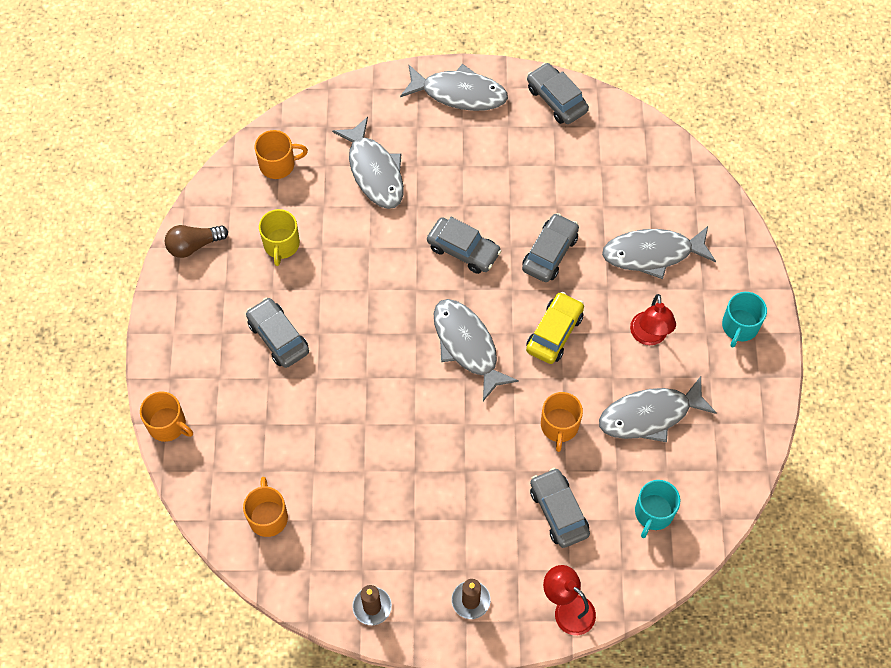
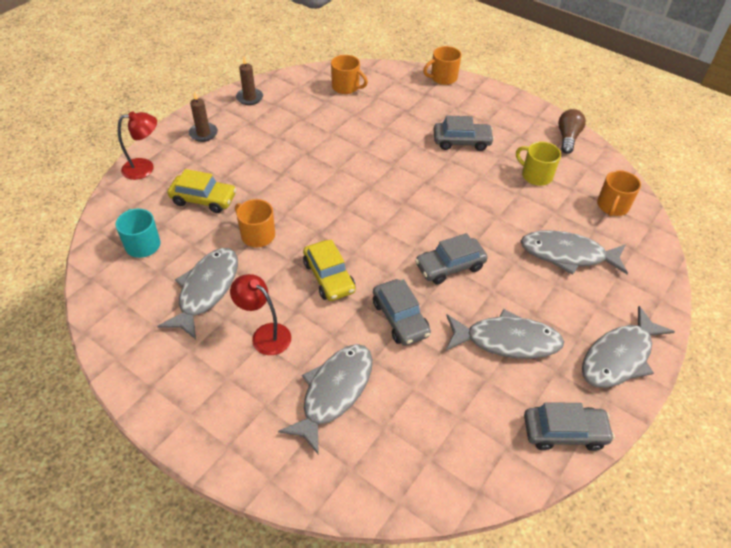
camera: 125 degrees right, 15 degrees down
grey fish [434,299,519,401] -> grey fish moved to [446,309,564,359]
grey car [530,468,590,548] -> yellow car [168,169,237,213]
turquoise mug [722,292,767,348] -> none

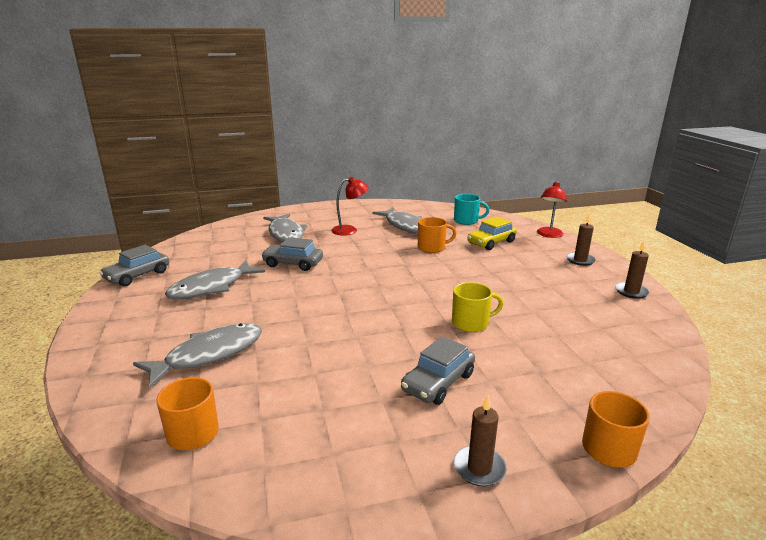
camera: 130 degrees right, 25 degrees down
yellow car [303,239,355,301] -> none
orange mug [331,55,368,94] -> none
grey car [415,233,488,284] -> none
yellow mug [516,141,561,186] -> yellow mug moved to [452,282,504,332]
brown light bulb [558,109,586,154] -> none
grey fish [582,306,675,388] -> none
none -> brown candle [454,396,507,487]

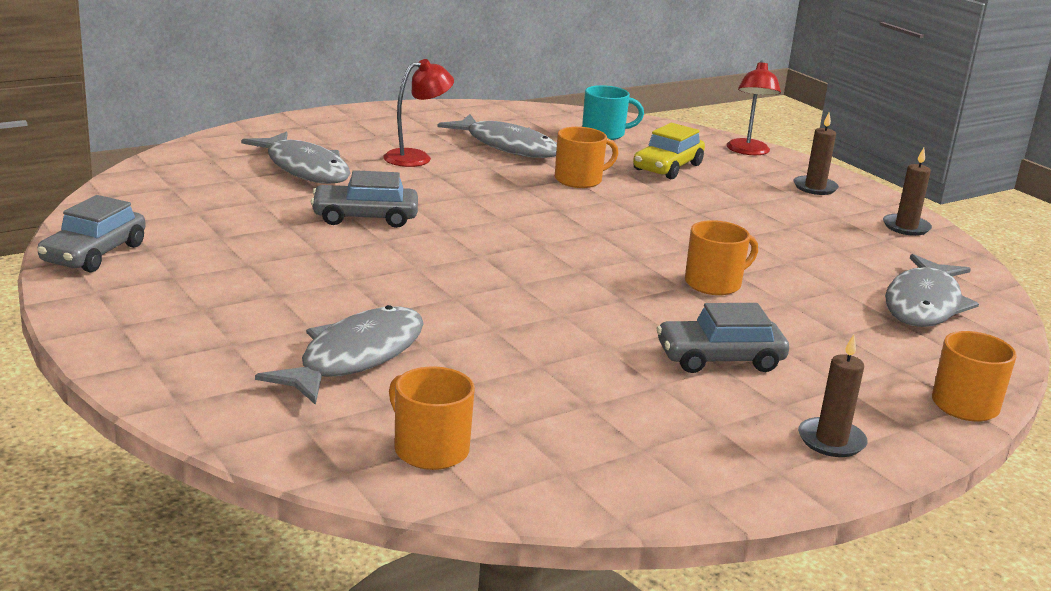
camera: 20 degrees left, 0 degrees up
grey fish [165,260,265,299] -> grey fish moved to [885,254,979,327]
grey car [401,336,475,405] -> grey car turned 60 degrees clockwise [657,303,789,373]
yellow mug [452,282,504,332] -> orange mug [685,220,758,295]

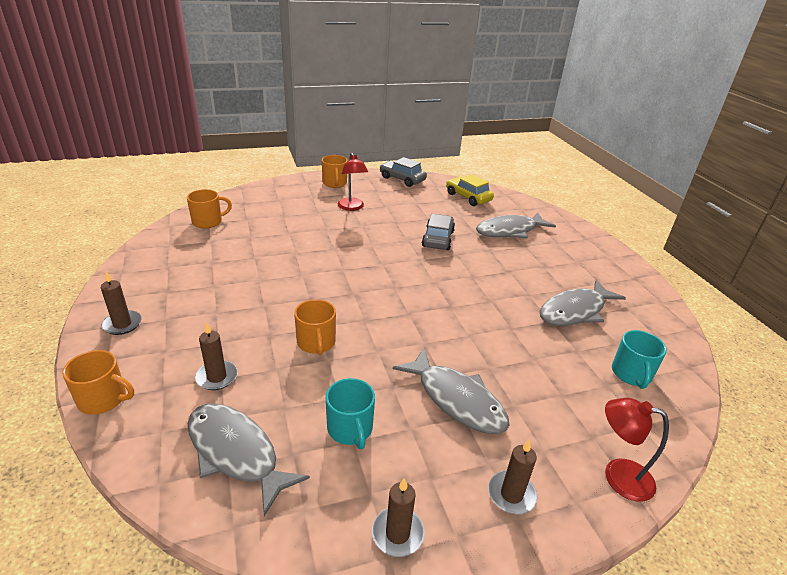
camera: 105 degrees right, 10 degrees up
grey fish [255,305,424,405] -> grey fish moved to [393,348,510,434]
red lamp [383,59,454,167] -> red lamp moved to [338,153,368,211]
orange mug [555,127,618,188] -> orange mug moved to [322,155,348,188]
yellow car [633,123,705,179] -> yellow car moved to [446,175,494,206]
grey car [657,303,789,373] -> none
none -> brown candle [195,322,238,390]
none -> turquoise mug [326,378,375,449]

